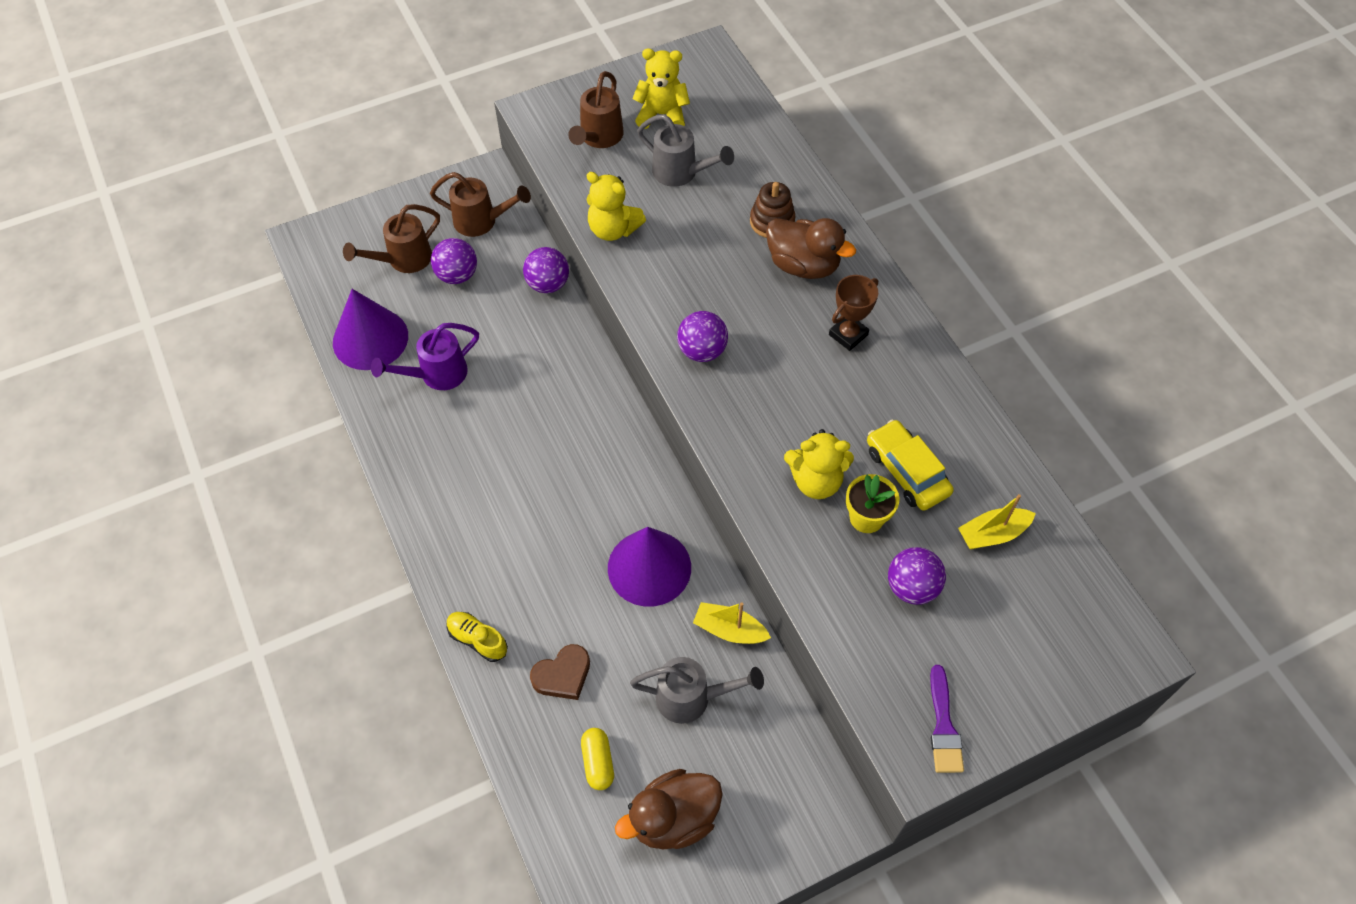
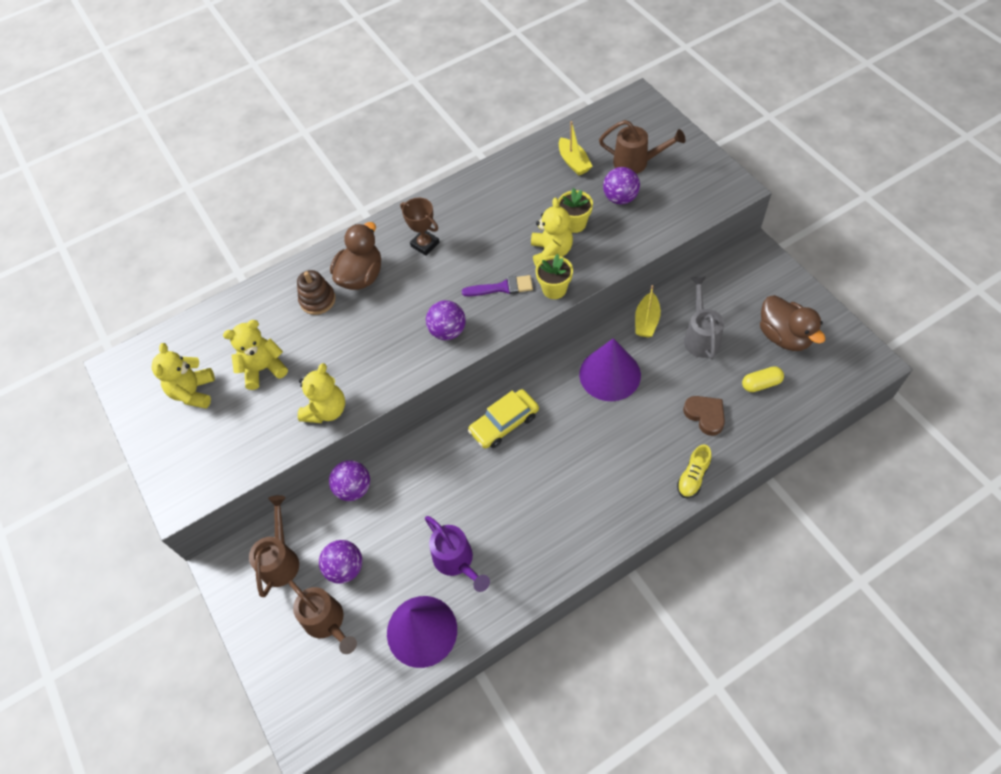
camera: 90 degrees left, 0 degrees up
brown watering can [568,71,624,148] -> brown watering can moved to [599,120,685,174]
grey watering can [637,114,734,187] -> yellow teddy bear [223,320,288,390]
yellow car [867,420,954,511] -> yellow car moved to [468,389,539,449]
purple brush [930,665,964,773] -> purple brush moved to [462,275,533,296]
none -> yellow flower pot [535,254,573,299]

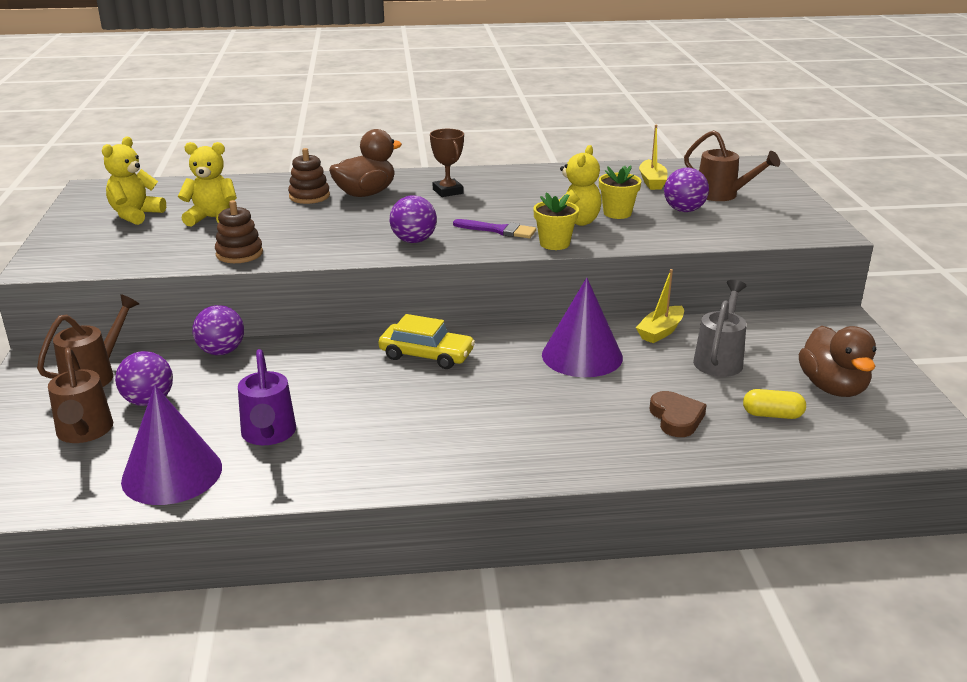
camera: 20 degrees right, 30 degrees down
yellow teddy bear [298,363,345,423] -> brown stacking toy [215,200,263,263]
yellow car [468,389,539,449] -> yellow car turned 150 degrees counterclockwise [378,314,475,369]
yellow shoe [677,444,711,498] -> none

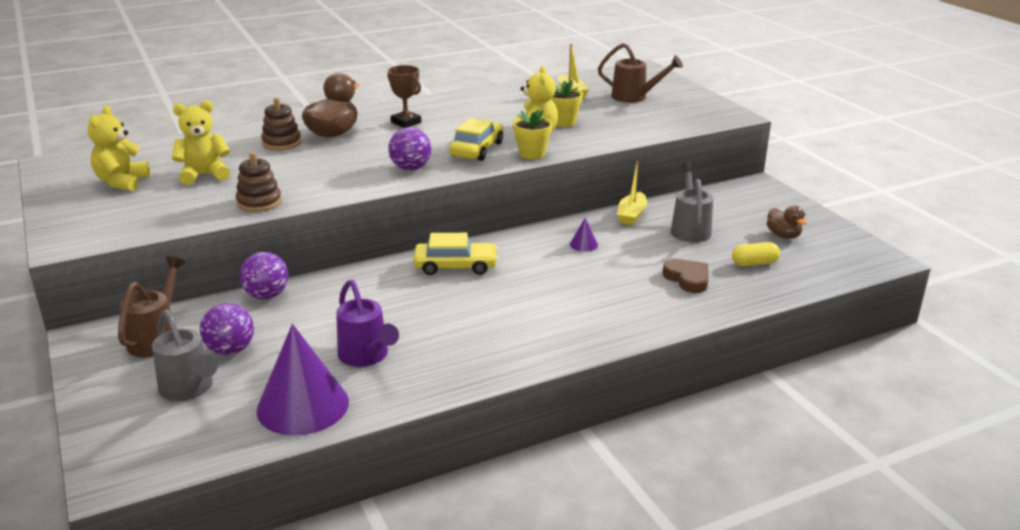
camera: 20 degrees left, 0 degrees up
brown watering can [48,347,113,443] -> grey watering can [152,310,218,401]
purple brush [453,219,536,238] -> yellow car [449,118,504,161]
purple cone [542,278,623,377] -> purple cone [570,218,598,252], size x0.41
purple ball [664,168,709,212] -> none
brown duck [799,326,877,397] -> brown duck [767,205,807,239], size x0.59

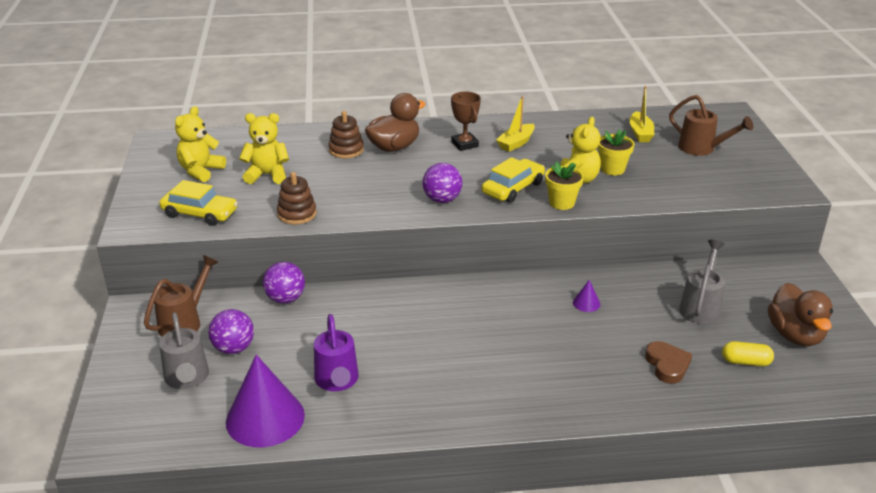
camera: 20 degrees right, 5 degrees up
yellow car [413,233,498,275] -> yellow car moved to [159,180,238,226]
yellow boat [617,161,647,225] -> yellow boat moved to [496,96,535,152]
brown duck [767,205,807,239] -> brown duck [768,283,833,346], size x1.69

